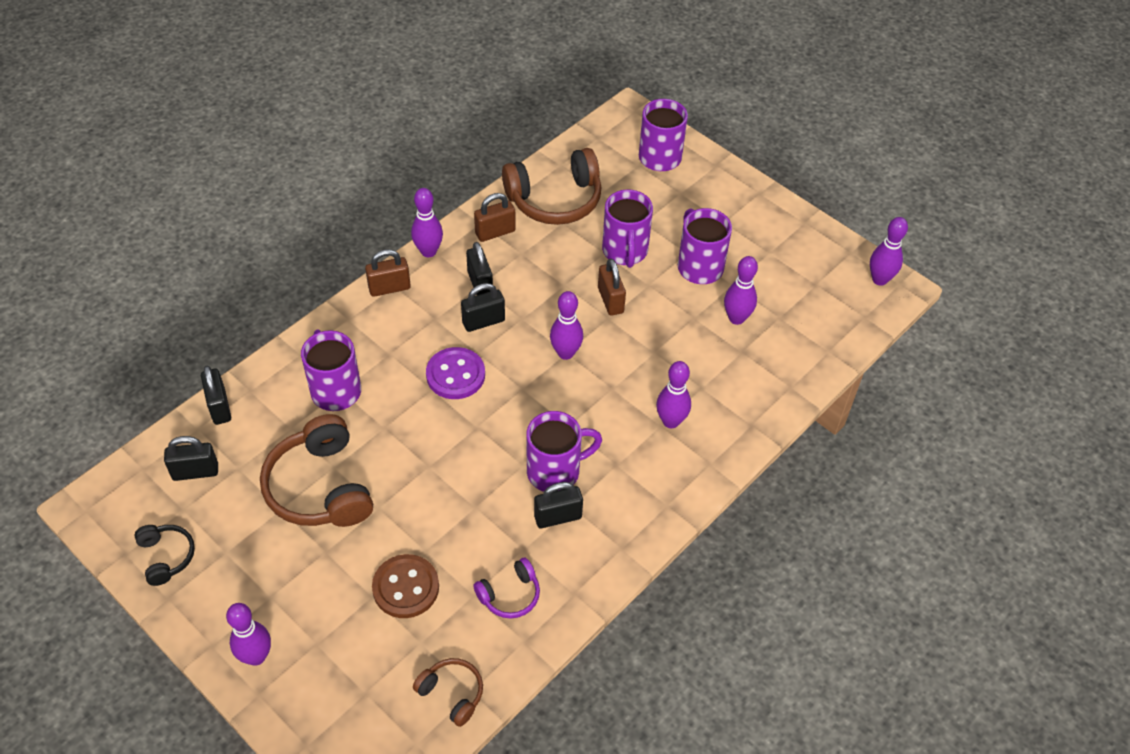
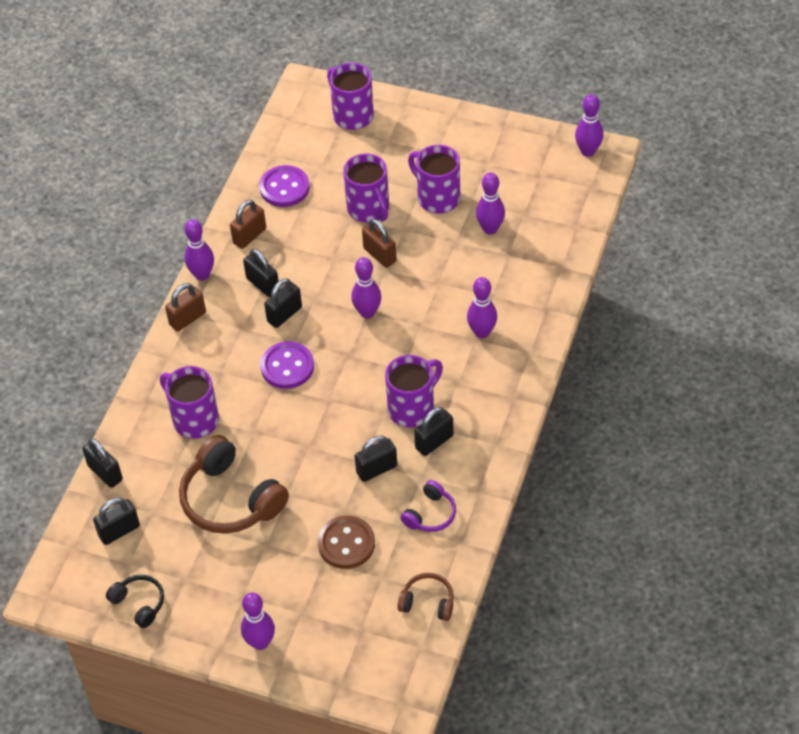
camera: 20 degrees left, 0 degrees up
brown headphones [502,148,602,225] -> purple button [259,165,310,207]
none -> black padlock [355,436,397,482]

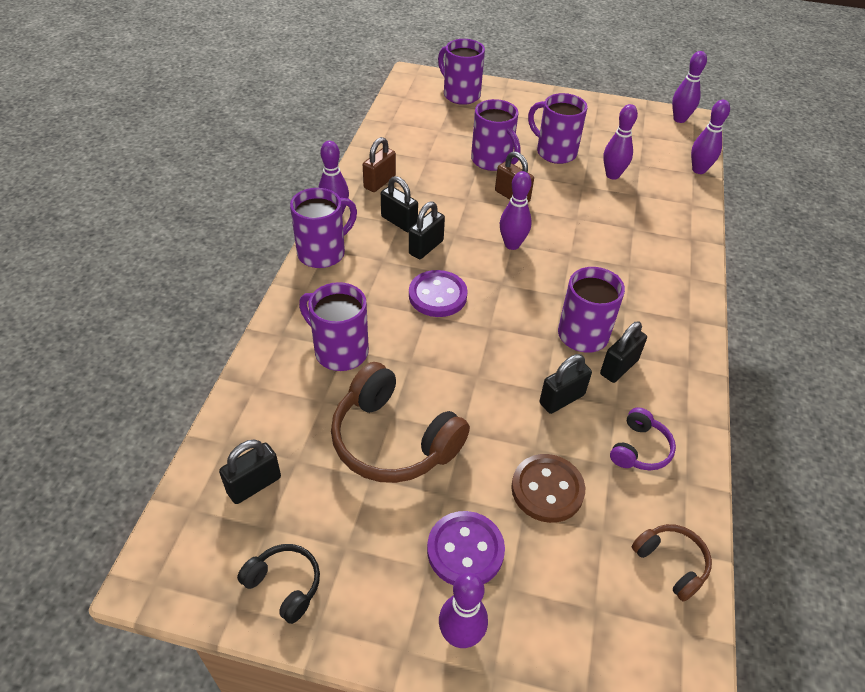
camera: 10 degrees left, 5 degrees down
black padlock [82,438,123,488] -> none
brown padlock [165,283,206,332] -> purple mug [290,188,357,268]
purple button [259,165,310,207] -> purple button moved to [427,511,505,585]
brown headphones [397,573,454,621] -> brown headphones turned 45 degrees clockwise [632,524,712,602]
purple bowling pin [467,277,497,338] -> purple bowling pin moved to [691,100,730,174]

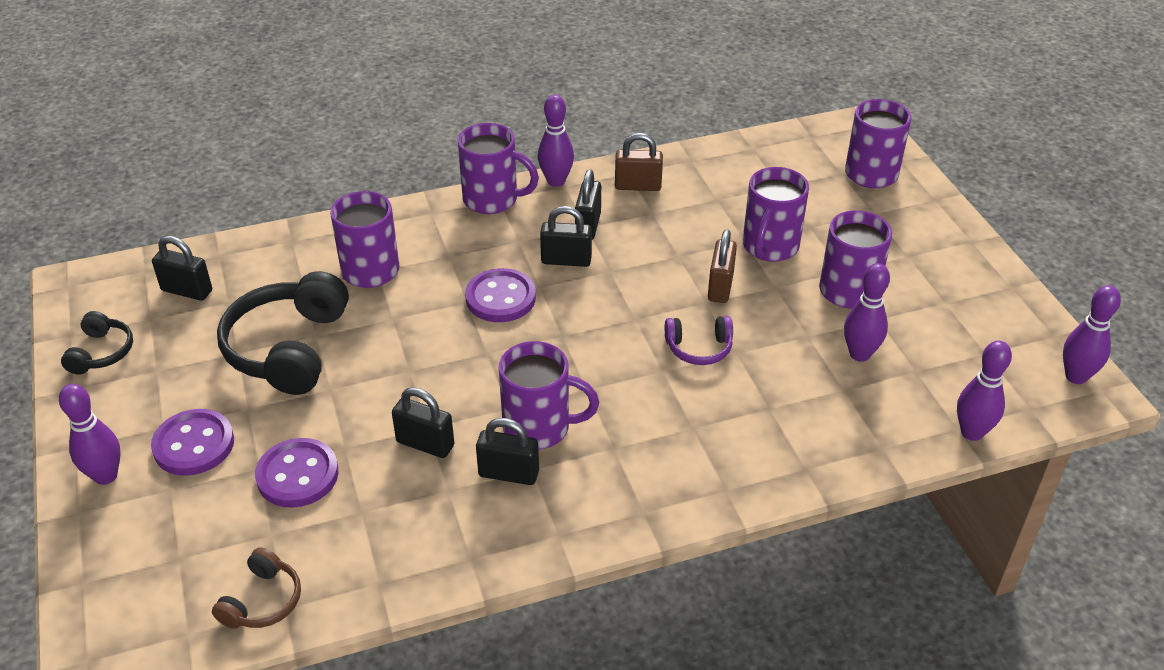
camera: 60 degrees right, 5 degrees down
brown headphones [331,362,470,483] -> black headphones [217,271,349,395]
purple bowling pin [500,171,532,250] -> none
brown button [511,454,585,523] -> purple button [255,438,338,508]
purple headphones [610,407,676,470] -> purple headphones moved to [665,316,733,365]

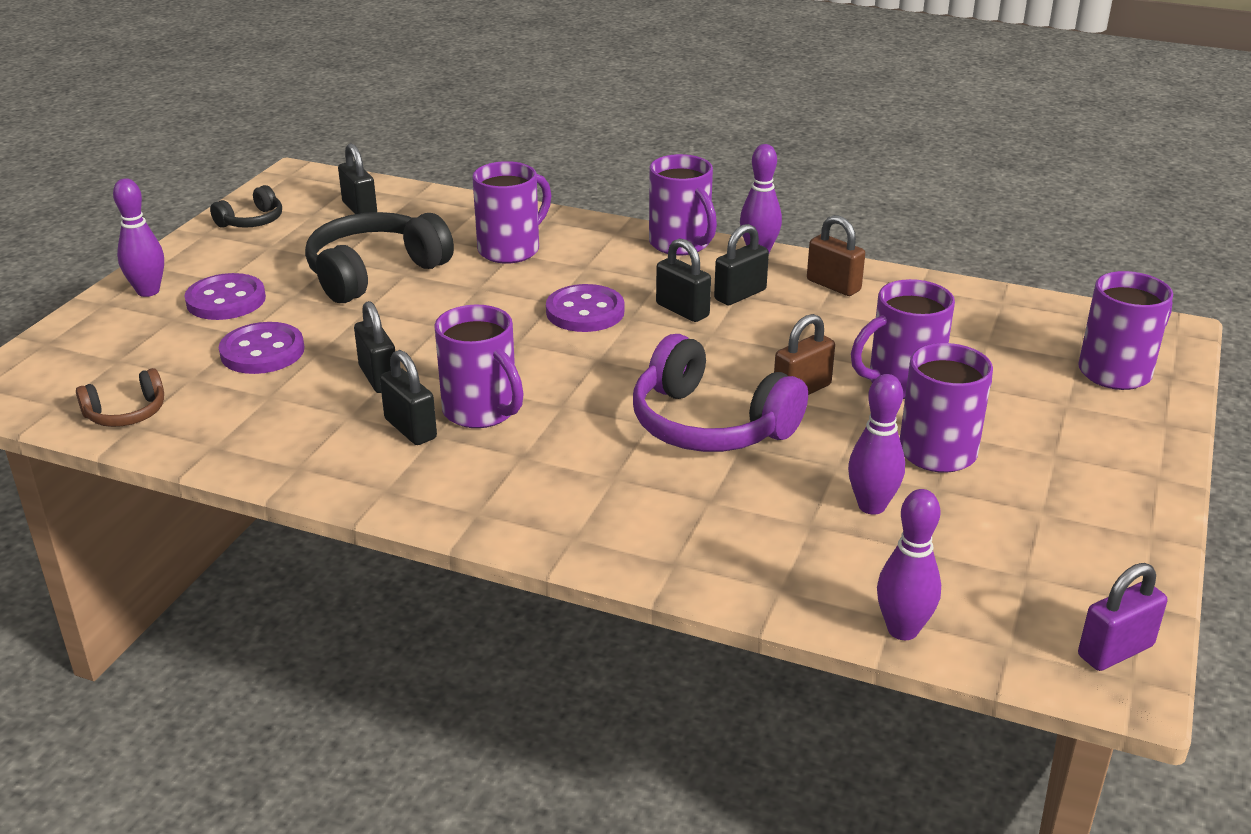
camera: 40 degrees right, 10 degrees down
purple headphones [665,316,733,365] -> purple headphones [633,334,808,452], size x1.94
purple bowling pin [1063,285,1121,384] -> purple padlock [1078,563,1167,671]

